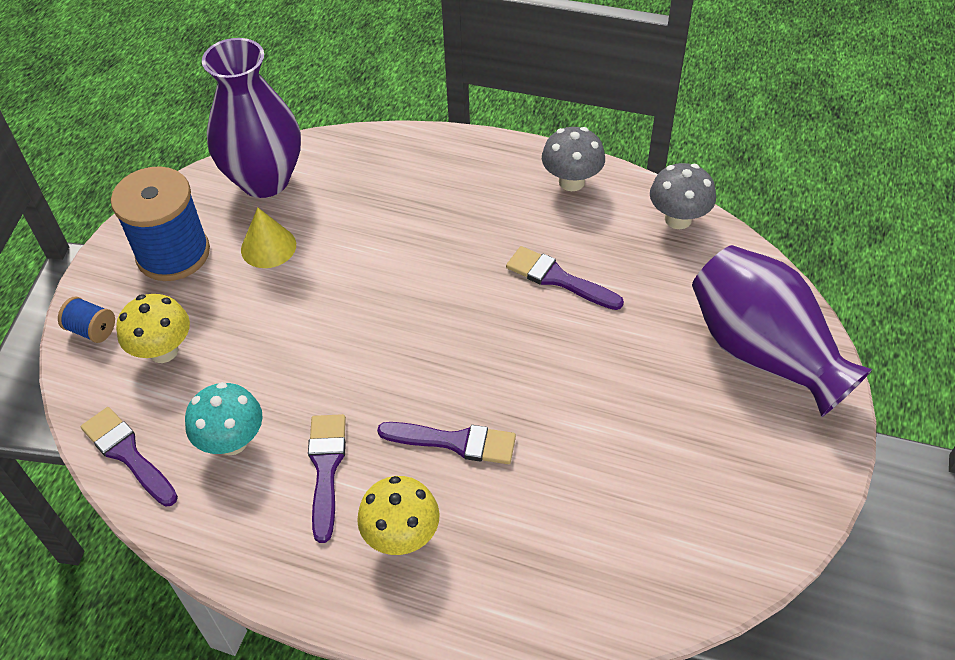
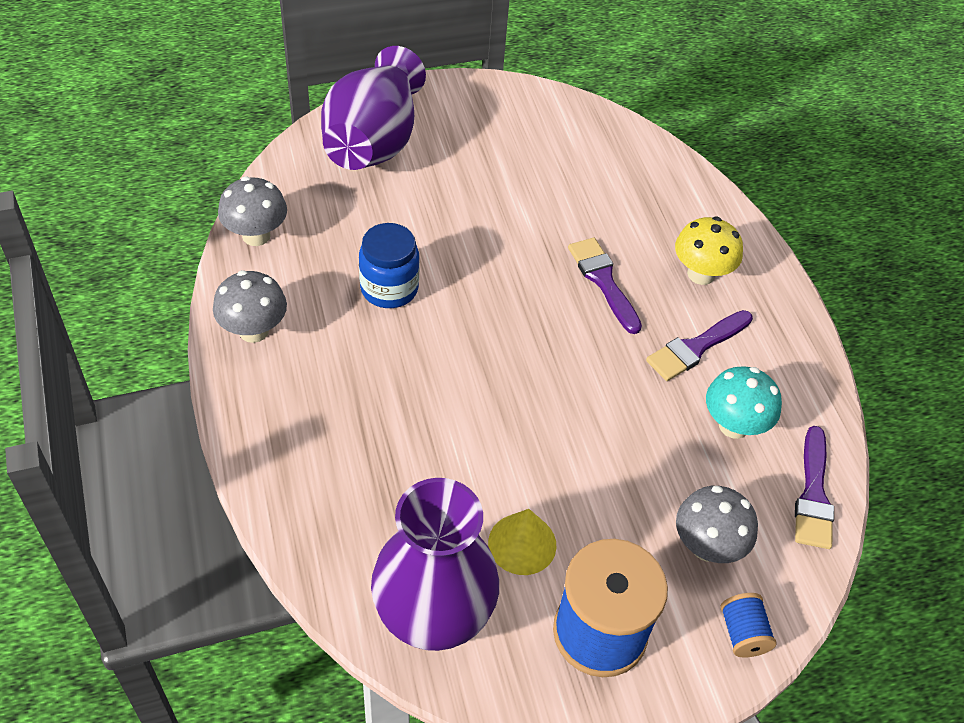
camera: 130 degrees left, 0 degrees up
yellow mushroom [116,294,190,363] -> grey mushroom [676,486,758,563]
purple brush [506,246,624,310] -> blue jar [359,223,419,308]

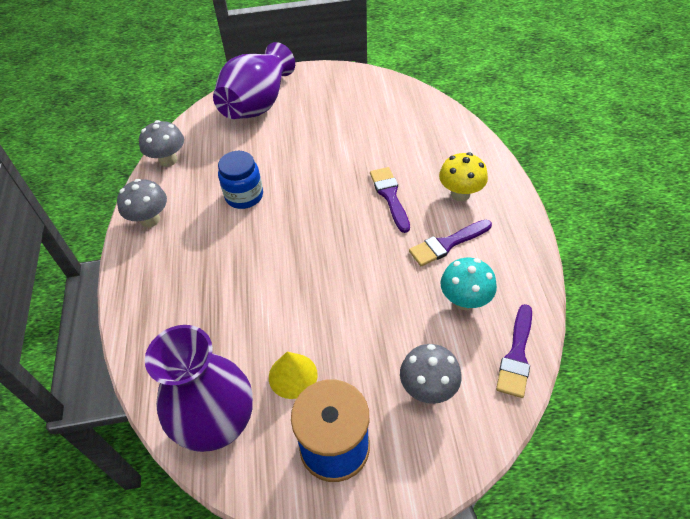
camera: 15 degrees right, 0 degrees up
blue spool [720,593,777,657] -> none

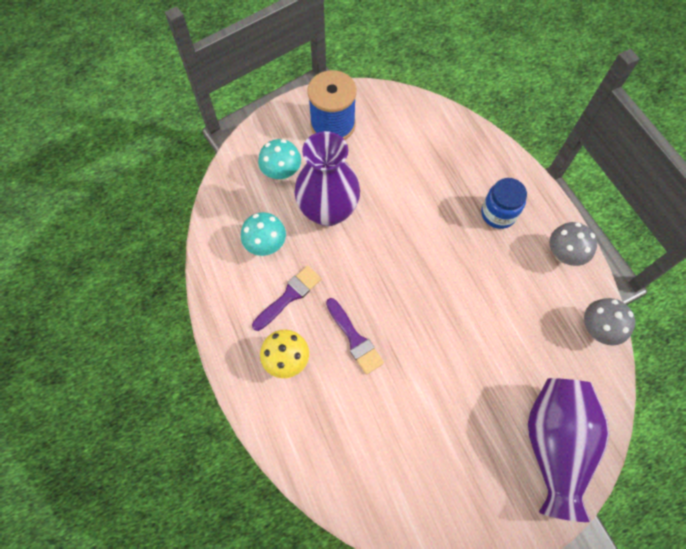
camera: 160 degrees right, 15 degrees up
purple vase [145,325,253,452] -> purple vase moved to [294,131,360,226]
blue jar [218,151,263,209] -> blue jar moved to [481,178,527,229]
yellow cone [269,352,318,399] -> none
grey mushroom [400,344,462,404] -> turquoise mushroom [258,139,301,181]
purple brush [496,304,532,398] -> none

